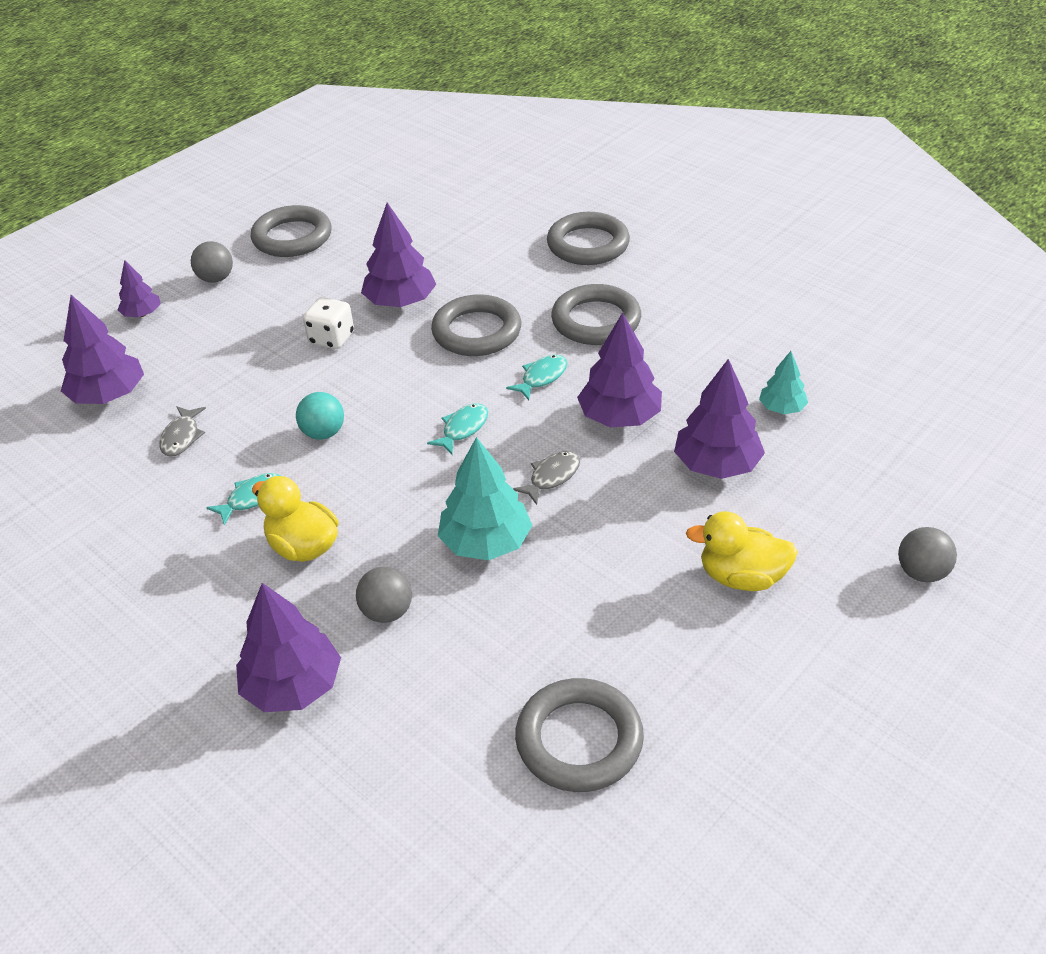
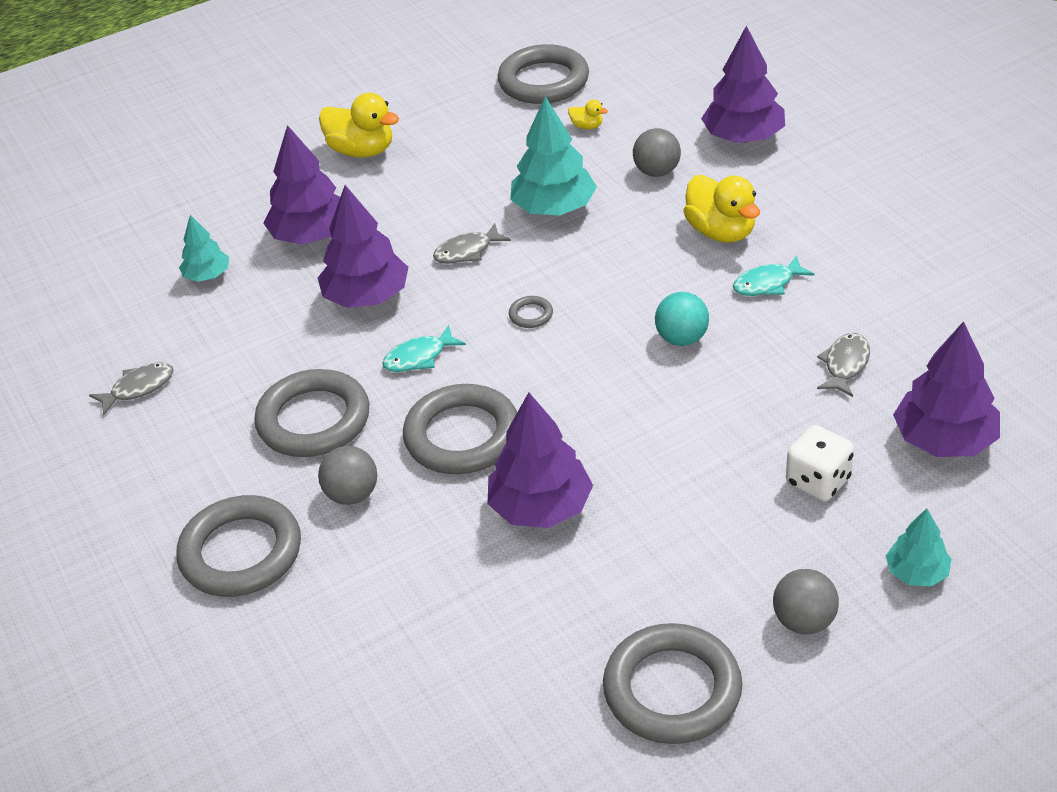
camera: 160 degrees left, 0 degrees up
purple tree [118,260,161,317] -> turquoise tree [886,508,951,586]
white dice [303,297,354,349] -> white dice moved to [786,425,854,501]
turquoise fish [427,403,488,455] -> grey ring [509,296,553,328]
grey ball [898,527,957,582] -> grey ball moved to [318,446,377,505]
none -> grey fish [89,362,174,415]
none -> yellow duck [568,99,608,129]

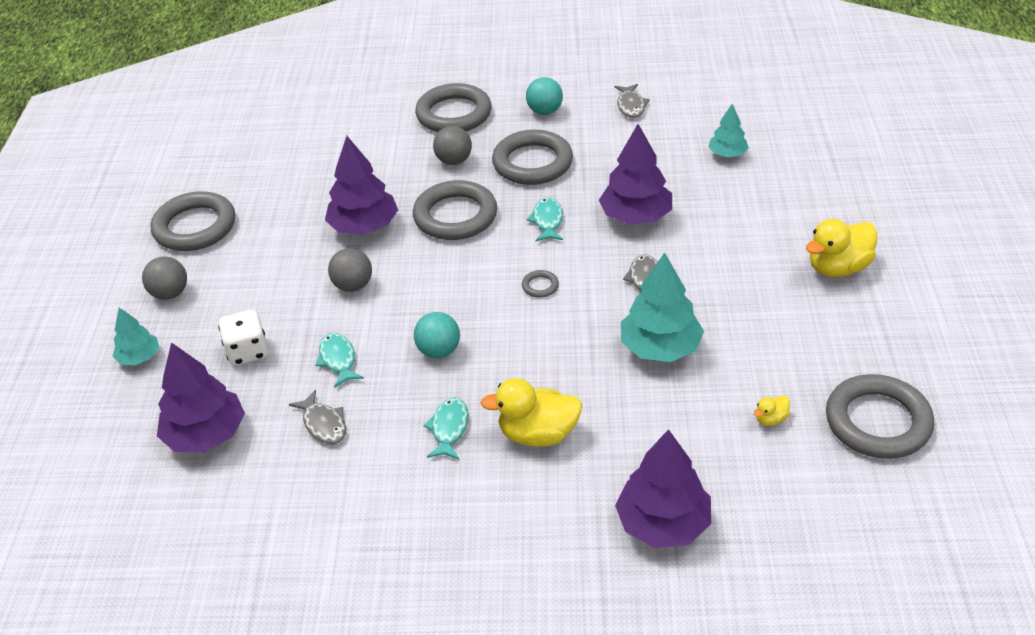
camera: 120 degrees right, 0 degrees up
purple tree [263,125,340,245] -> none
grey ball [633,128,681,177] -> grey ball moved to [328,248,372,292]
none -> turquoise fish [316,333,364,388]
none -> turquoise ball [526,77,563,115]

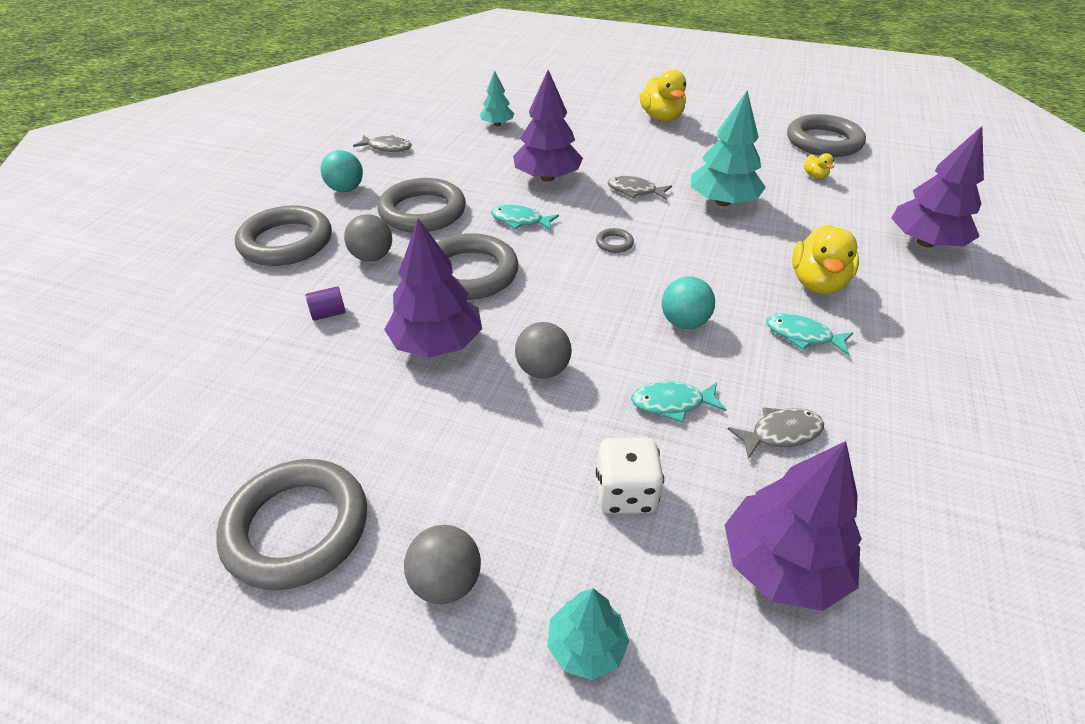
camera: 75 degrees left, 0 degrees up
none -> purple cylinder [305,286,346,321]

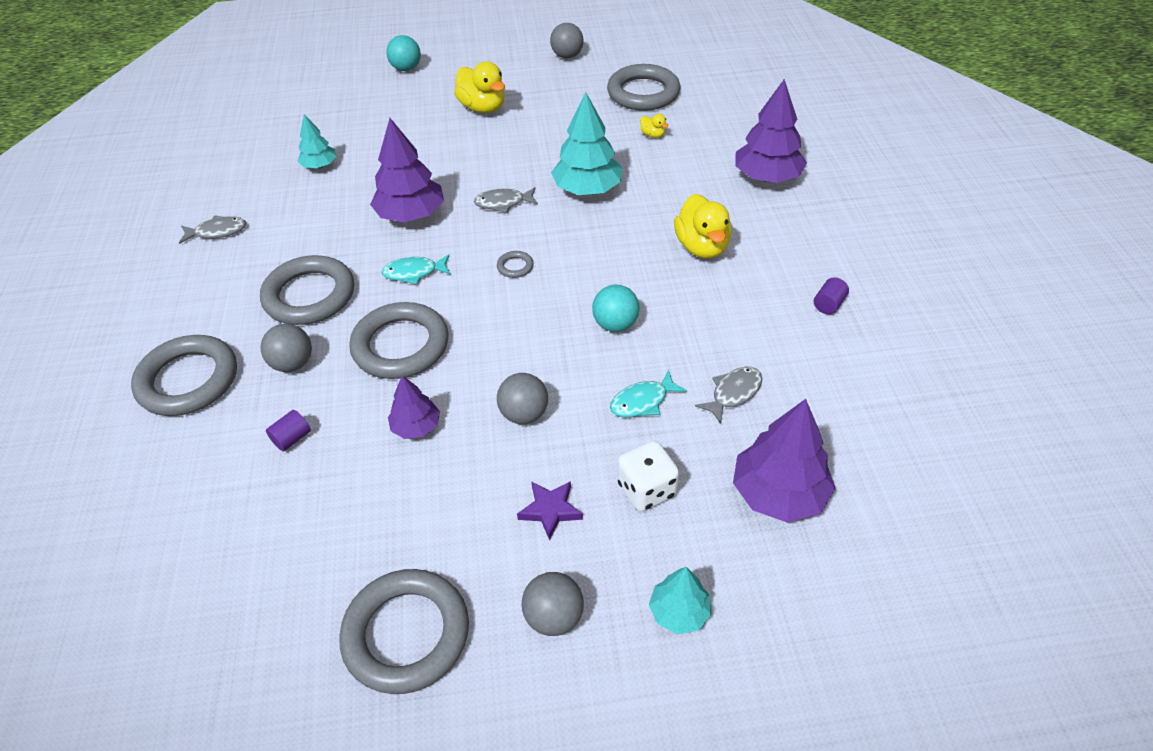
camera: 25 degrees left, 5 degrees up
turquoise ball [321,150,363,192] -> turquoise ball moved to [386,35,421,71]
purple tree [384,218,482,358] -> purple tree [388,375,440,439], size x0.57
turquoise fish [766,313,853,356] -> none
none -> purple star [517,481,583,540]
none -> grey ball [550,23,584,58]
none -> purple cylinder [814,277,849,314]

